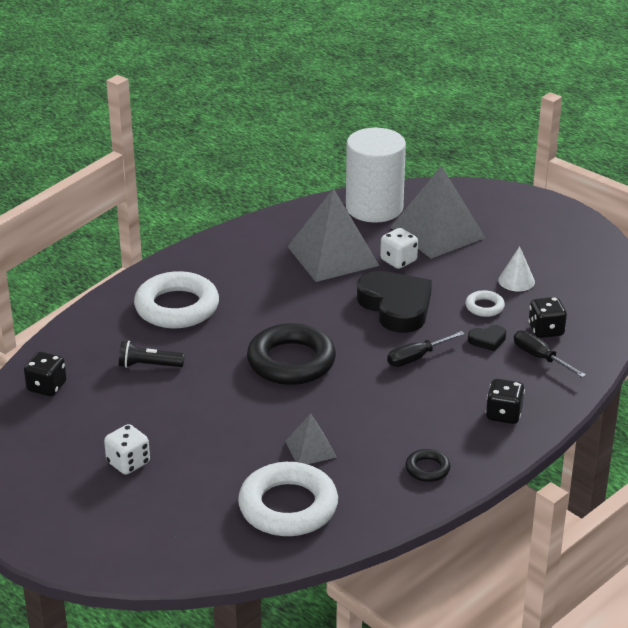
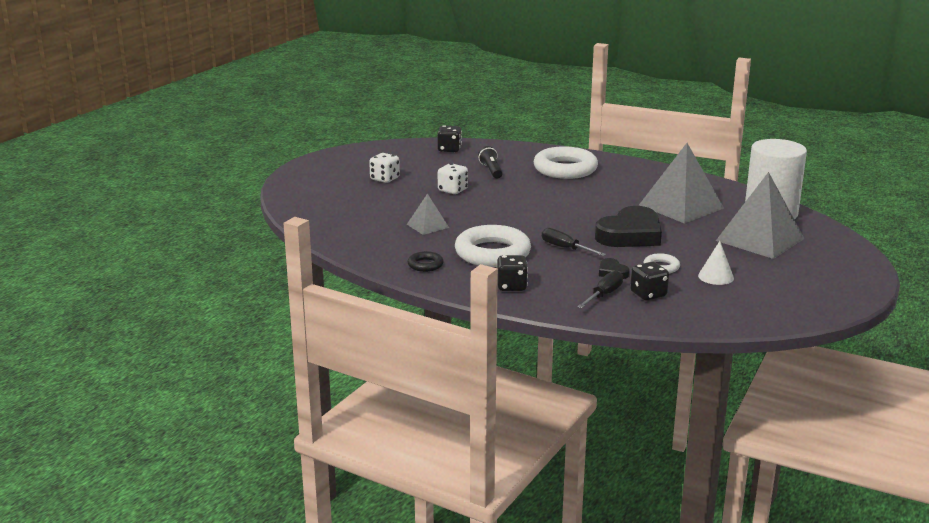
camera: 75 degrees right, 10 degrees down
white ring [238,462,338,536] -> white ring moved to [455,225,531,267]
black ring [247,323,336,385] -> none
white dice [380,228,418,269] -> white dice moved to [438,163,468,194]

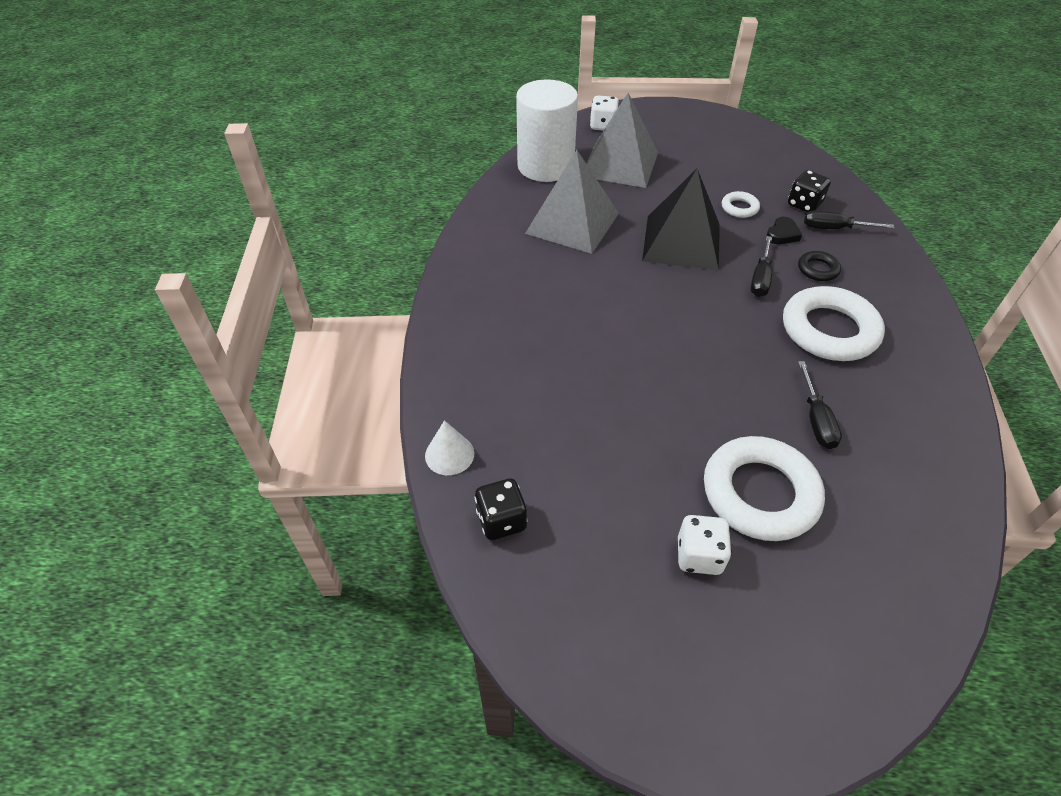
camera: 115 degrees left, 25 degrees up
grey pyramid [407,194,449,235] -> black screwdriver [798,361,842,449]
black ring [408,251,444,272] -> black ring moved to [798,251,841,281]
white dice [438,163,468,194] -> white dice moved to [590,96,619,131]
black flashlight [478,146,503,179] -> none
black dice [497,255,528,291] -> none
white ring [534,146,598,179] -> white ring moved to [704,436,825,541]
black heart [595,206,662,247] -> black pyramid [642,169,720,270]
white cone [698,241,734,285] -> white cone moved to [425,420,474,475]

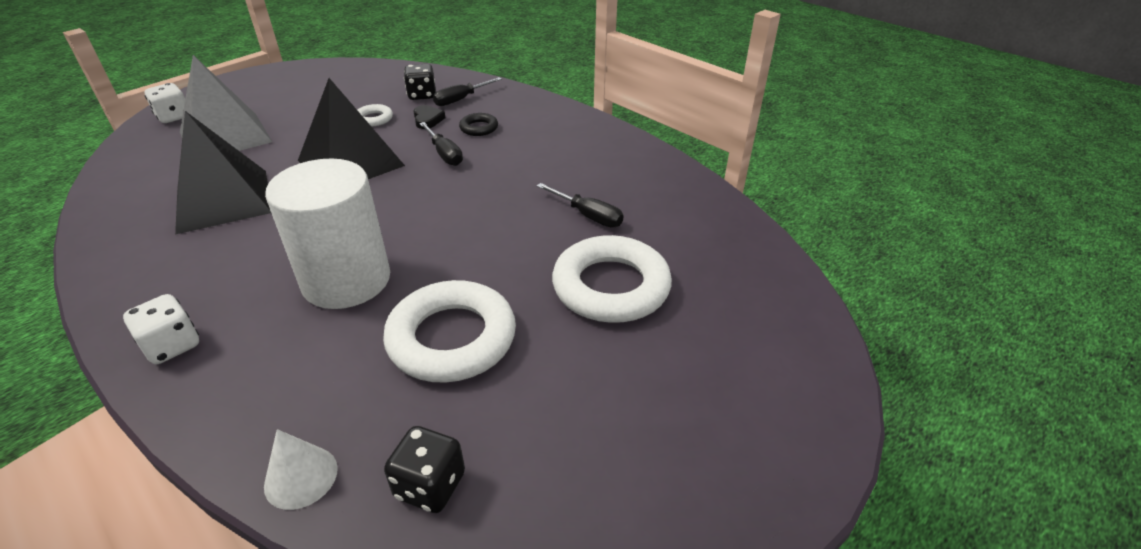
camera: 50 degrees left, 10 degrees down
white cylinder [516,79,578,182] -> white cylinder moved to [265,159,390,309]
grey pyramid [525,150,619,254] -> black pyramid [175,111,271,234]
white dice [678,515,732,575] -> white dice moved to [123,294,199,364]
white ring [783,286,885,361] -> white ring moved to [383,280,516,383]

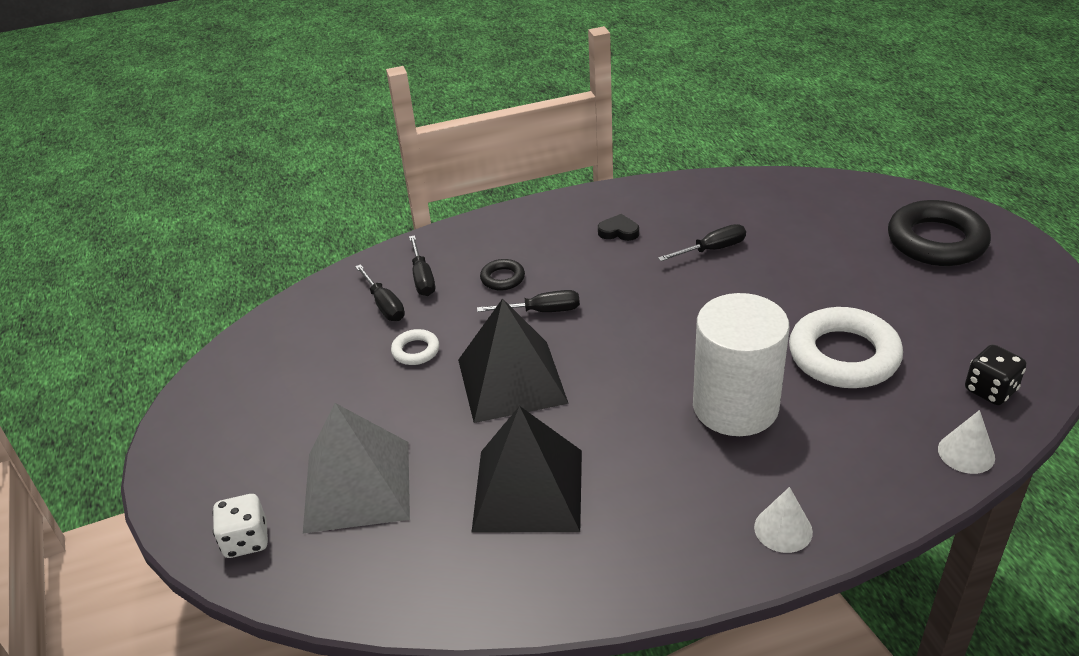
camera: 60 degrees left, 0 degrees up
white dice [123,294,199,364] -> white cone [754,487,813,553]
black dice [404,64,436,100] -> black screwdriver [355,264,405,321]
black heart [414,105,446,129] -> black heart moved to [598,214,639,241]
white ring [552,235,672,323] -> none
none -> black ring [888,200,991,266]

